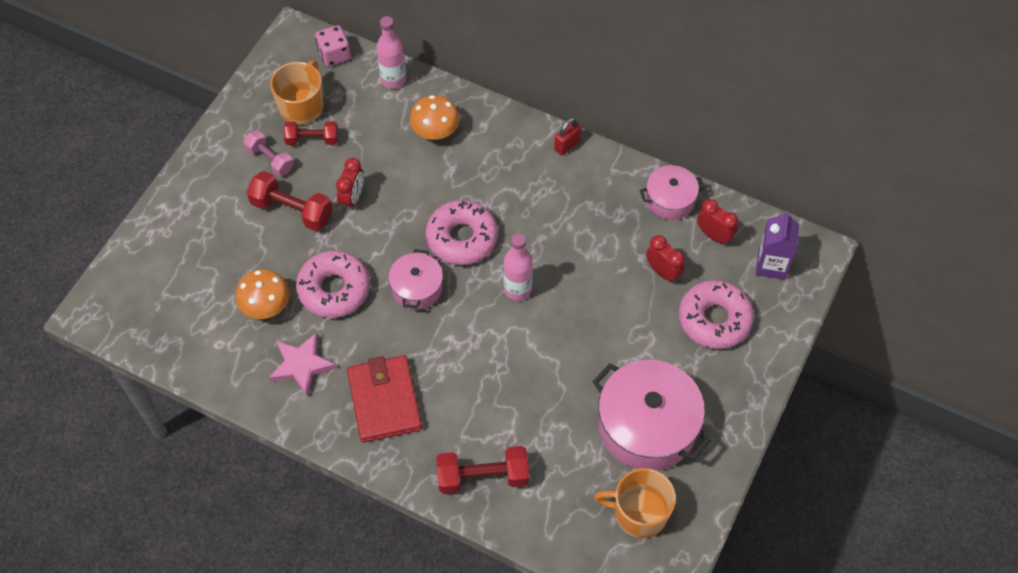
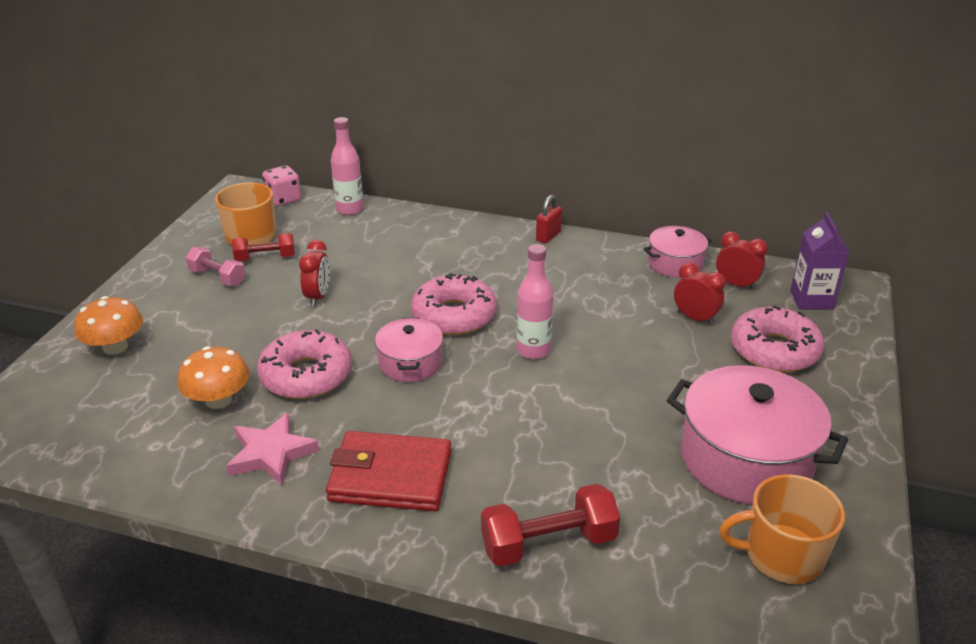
camera: 10 degrees left, 25 degrees down
red dumbbell [247,171,333,231] -> none
red wallet [347,355,422,443] -> red wallet turned 60 degrees counterclockwise [326,431,451,512]
orange mushroom [410,95,460,140] -> orange mushroom moved to [74,296,143,355]

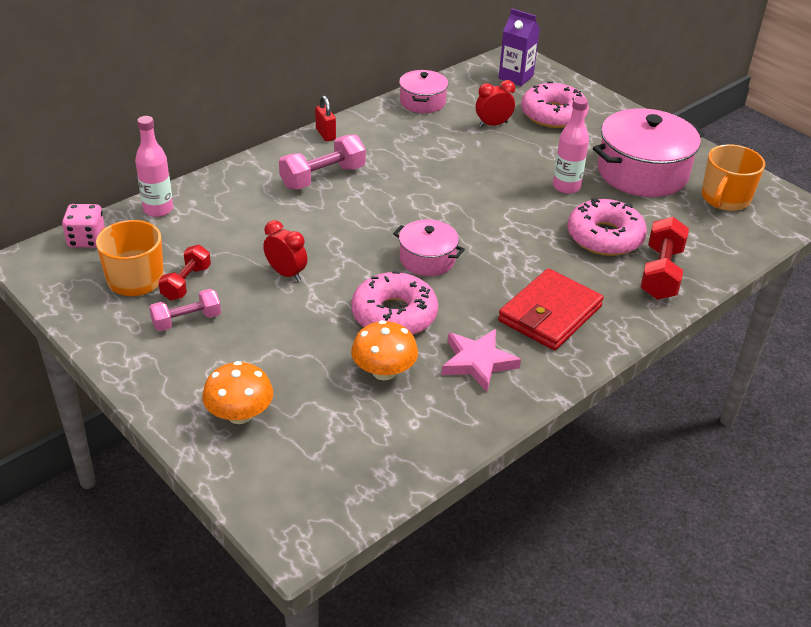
camera: 60 degrees left, 5 degrees up
pink donut [411,273,497,335] -> pink donut moved to [567,198,647,256]
pink bottle [516,244,553,359] -> pink bottle moved to [553,97,589,194]
red clock [716,232,768,290] -> none
none -> pink dumbbell [279,134,366,189]

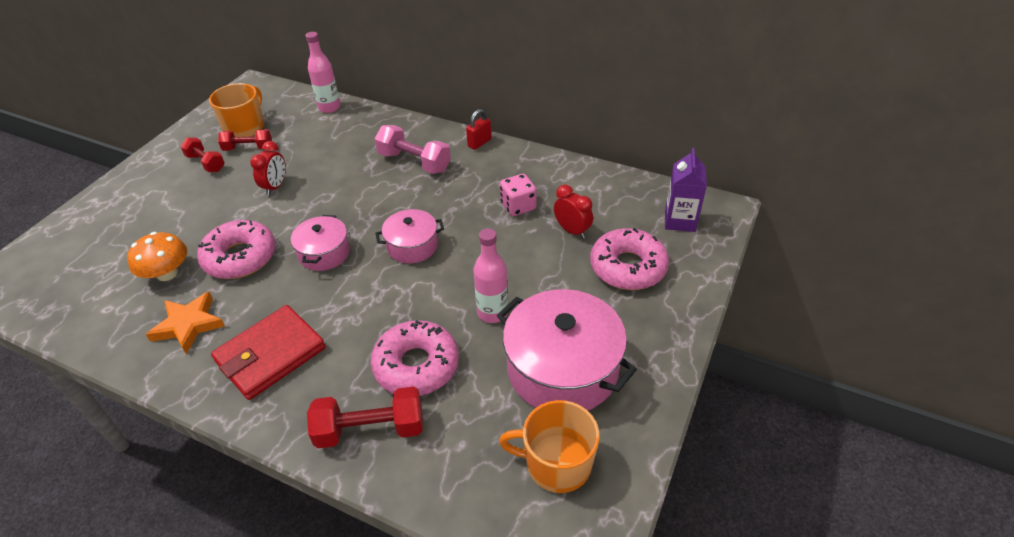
camera: 70 degrees right, 5 degrees up
pink dice [62,204,105,248] -> pink dice moved to [500,174,537,216]
pink dumbbell [149,289,221,331] -> red dumbbell [180,138,225,172]
orange mushroom [202,361,273,424] -> none
pink pot [399,70,448,113] -> pink pot moved to [375,209,444,263]
pink star [442,329,521,392] -> orange star [146,292,225,354]
red wallet [498,269,604,350] -> red wallet turned 60 degrees counterclockwise [211,305,326,400]

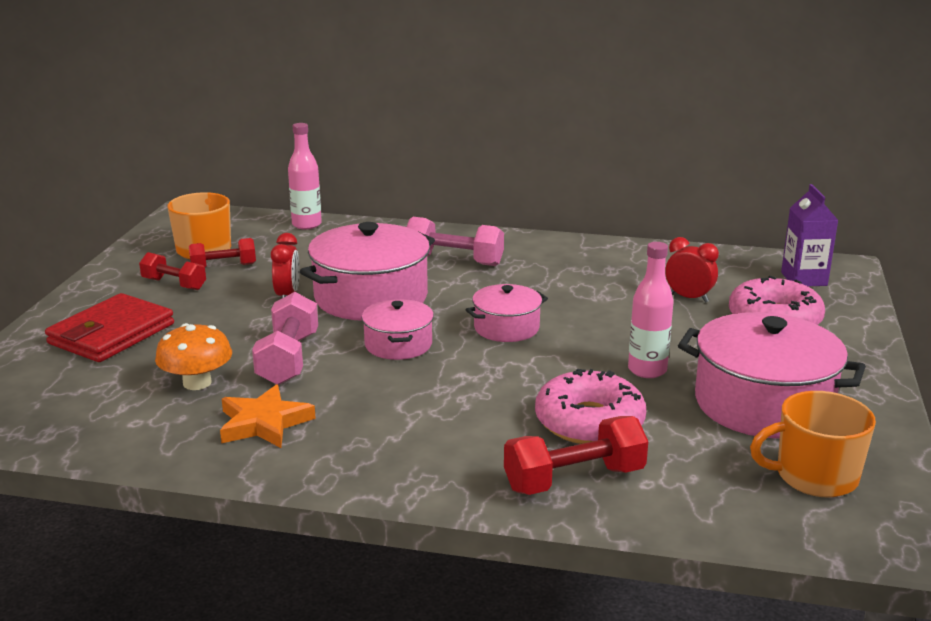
camera: 15 degrees left, 20 degrees down
pink donut [197,220,276,279] -> pink dumbbell [252,292,318,385]
red wallet [211,305,326,400] -> red wallet moved to [45,293,174,362]
red padlock [466,109,491,150] -> none
pink dice [500,174,537,216] -> none
none -> pink pot [300,222,435,321]

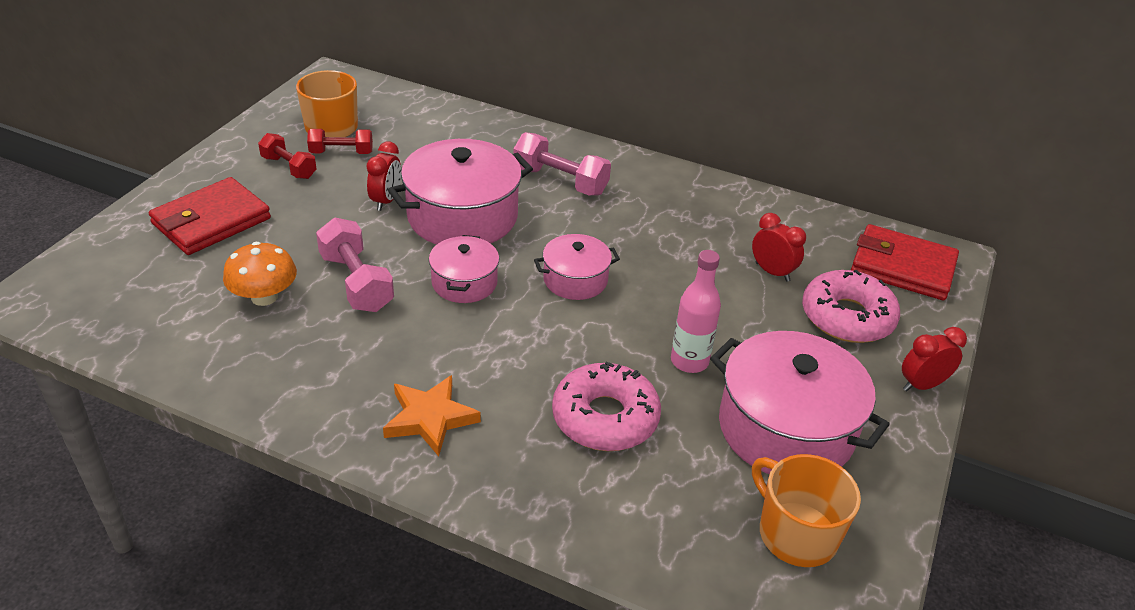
camera: 10 degrees right, 15 degrees up
orange star [220,384,316,448] -> orange star moved to [383,375,481,456]
pink dumbbell [252,292,318,385] -> pink dumbbell turned 45 degrees counterclockwise [316,217,394,312]
pink bottle [288,123,322,230] -> none
red dumbbell [504,416,648,495] -> none
orange mug [750,391,876,497] -> orange mug turned 45 degrees clockwise [752,454,861,567]
purple carton [781,184,839,286] -> red wallet [851,224,959,300]
none -> red clock [902,327,967,391]

